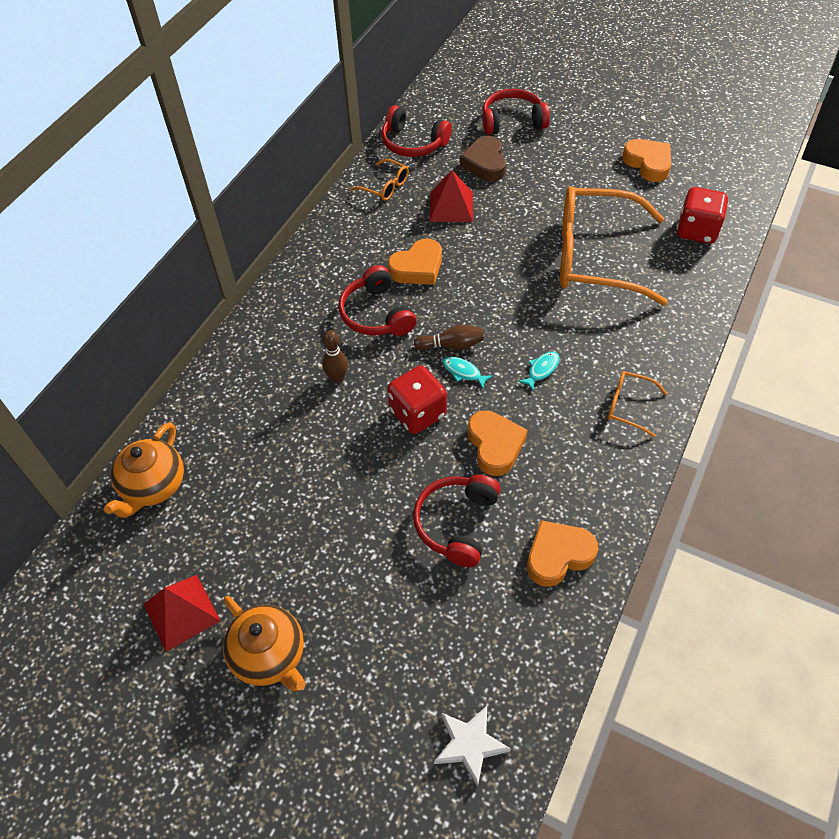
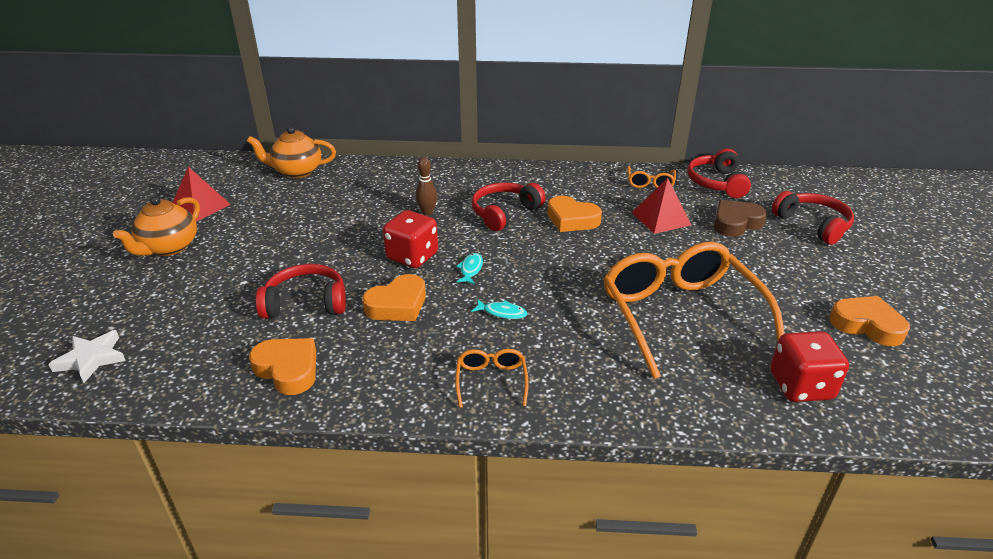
camera: 65 degrees right, 20 degrees down
brown bowling pin [414,325,484,350] -> none
orange heart [622,139,671,182] -> orange heart turned 90 degrees counterclockwise [830,296,910,346]

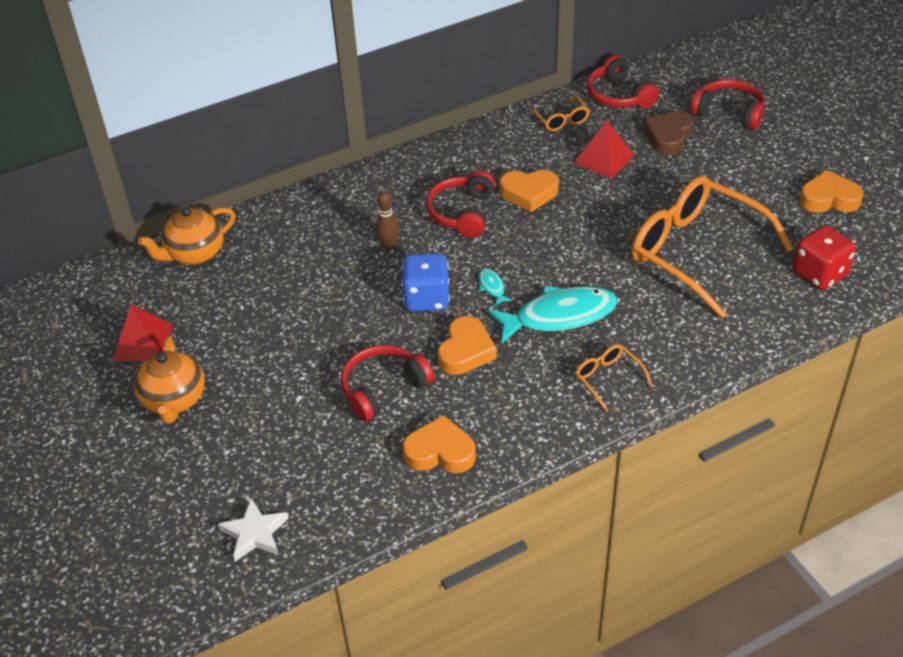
camera: 30 degrees left, 10 degrees up
red dice [383,210,438,268] -> blue dice [402,253,450,311]
turquoise fish [471,299,528,319] -> turquoise fish [488,286,617,344], size x2.39

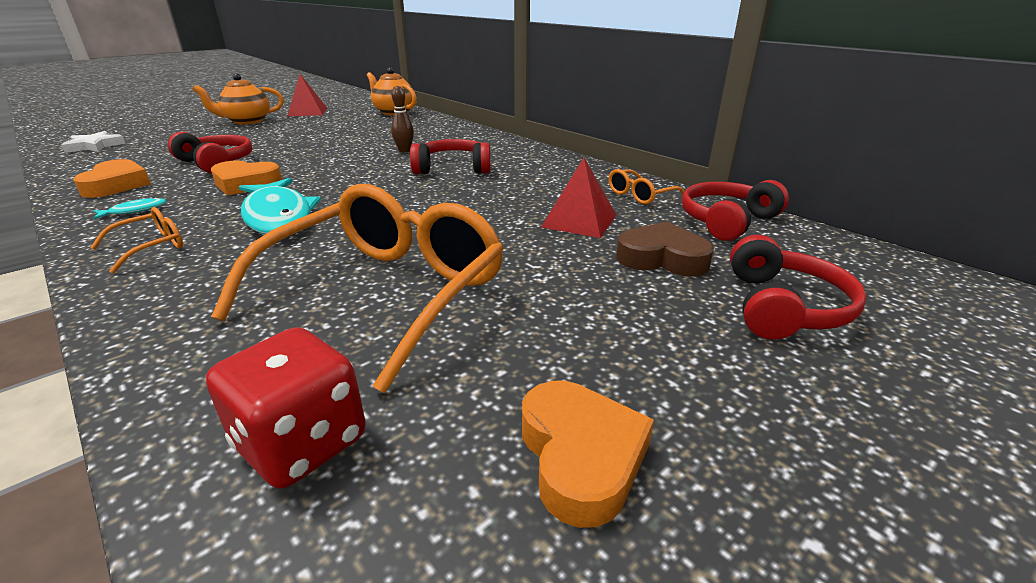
camera: 75 degrees right, 15 degrees down
blue dice [402,253,450,311] -> none
turquoise fish [479,268,512,306] -> turquoise fish moved to [93,197,166,219]
orange heart [499,170,559,212] -> none

